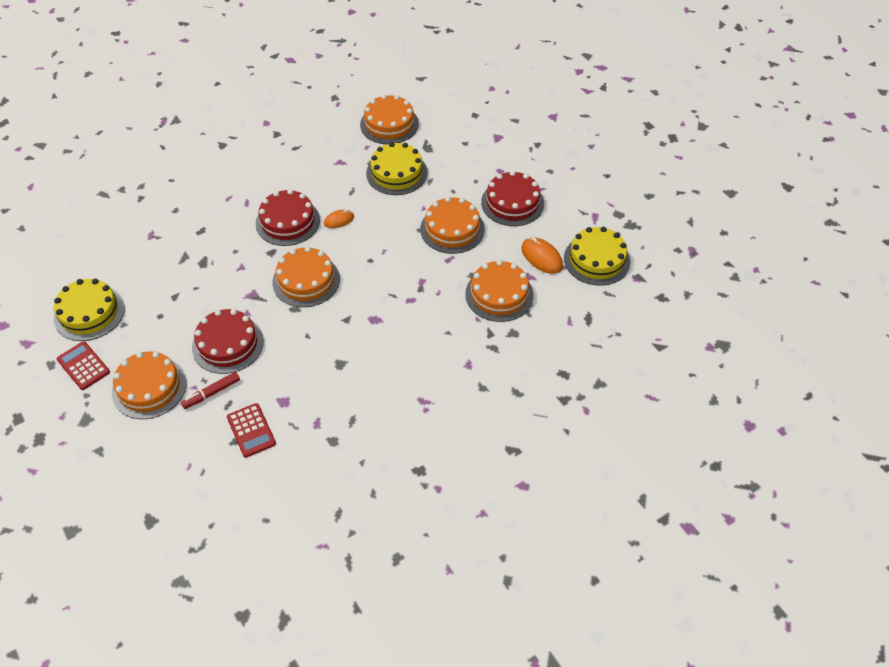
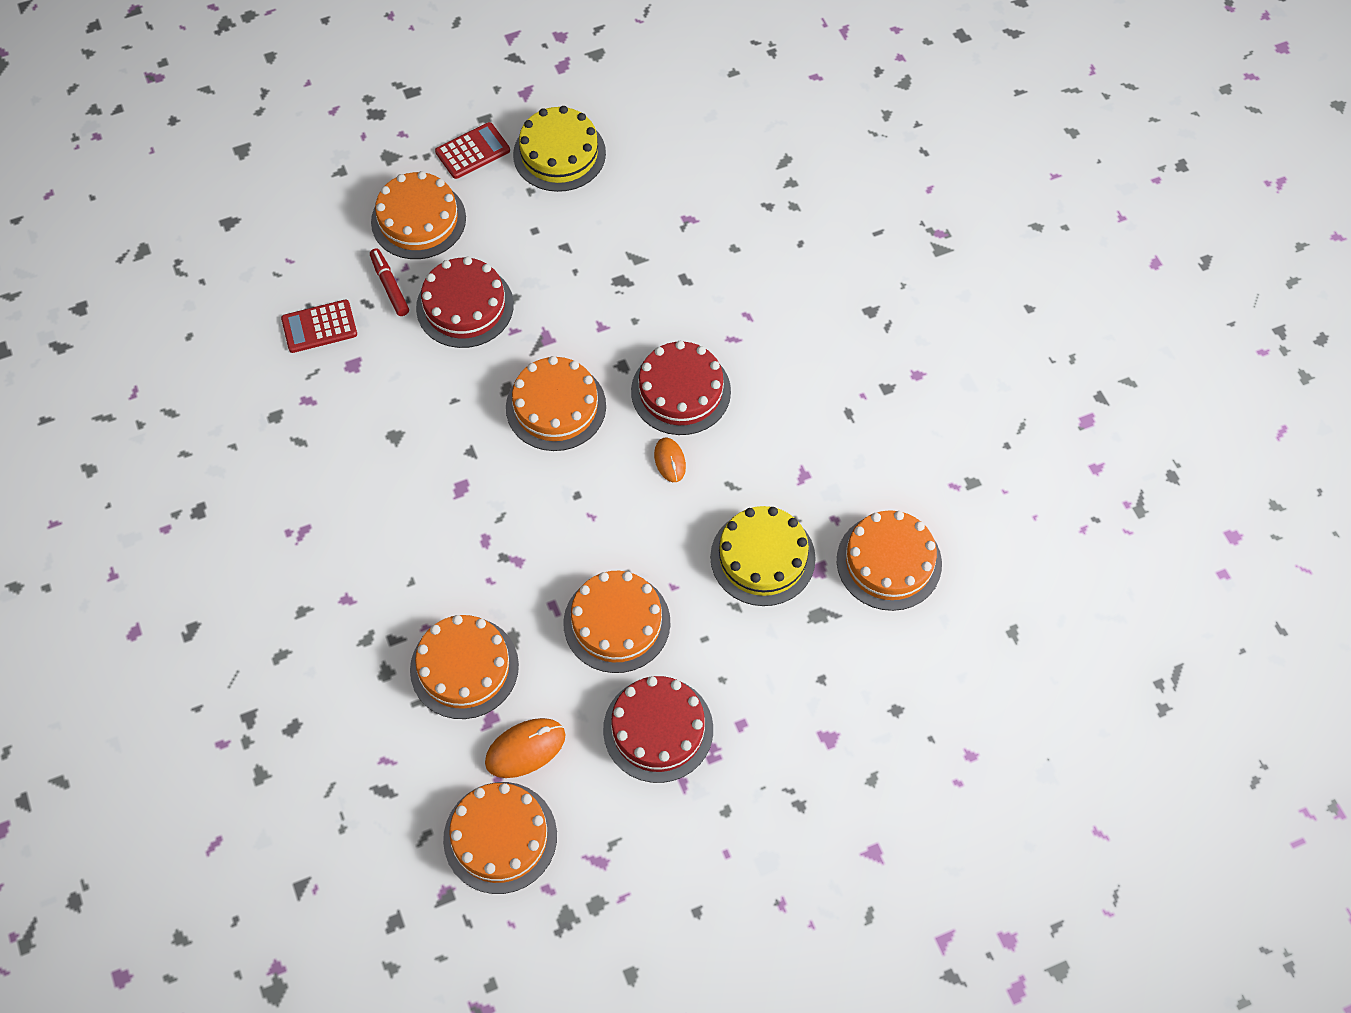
camera: 100 degrees right, 10 degrees up
yellow cake [564,227,630,285] -> orange cake [443,782,557,894]

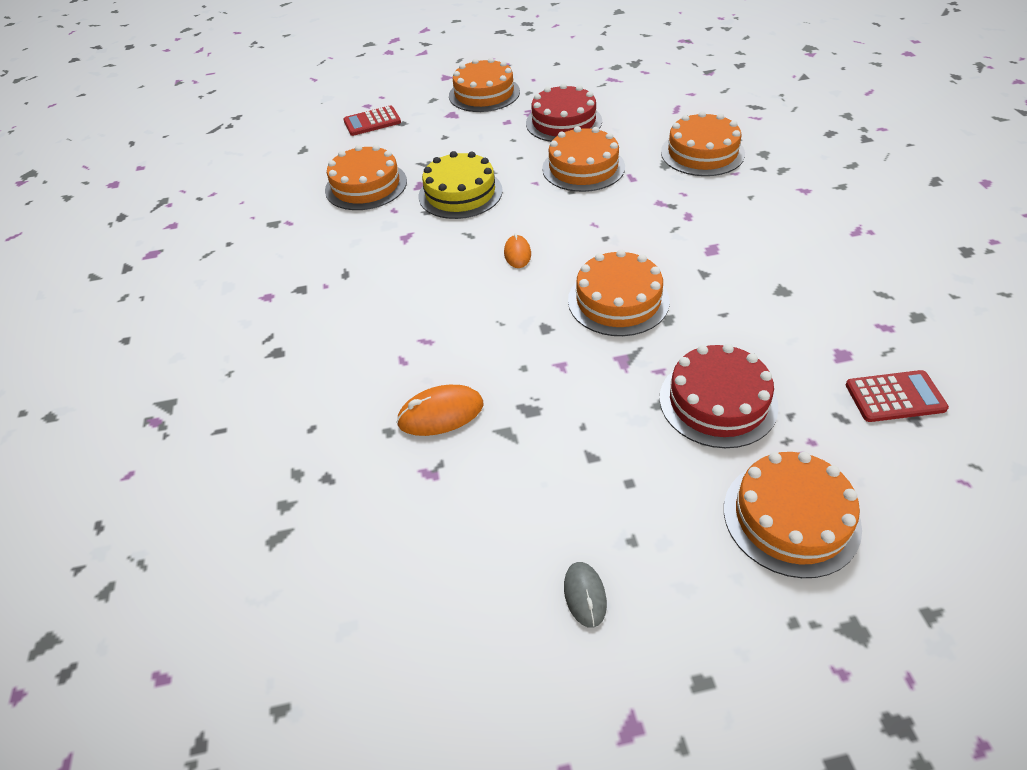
camera: 165 degrees left, 15 degrees down
red marker [370,249,409,316] -> none
red calculator [435,122,510,179] -> red calculator moved to [343,106,401,136]
orange cake [443,782,557,894] -> orange cake moved to [449,58,520,112]
orange mouse [485,718,566,778] -> orange mouse moved to [396,385,484,436]
yellow cake [513,106,606,192] -> grey mouse [564,562,607,628]
red cake [631,341,731,435] -> none

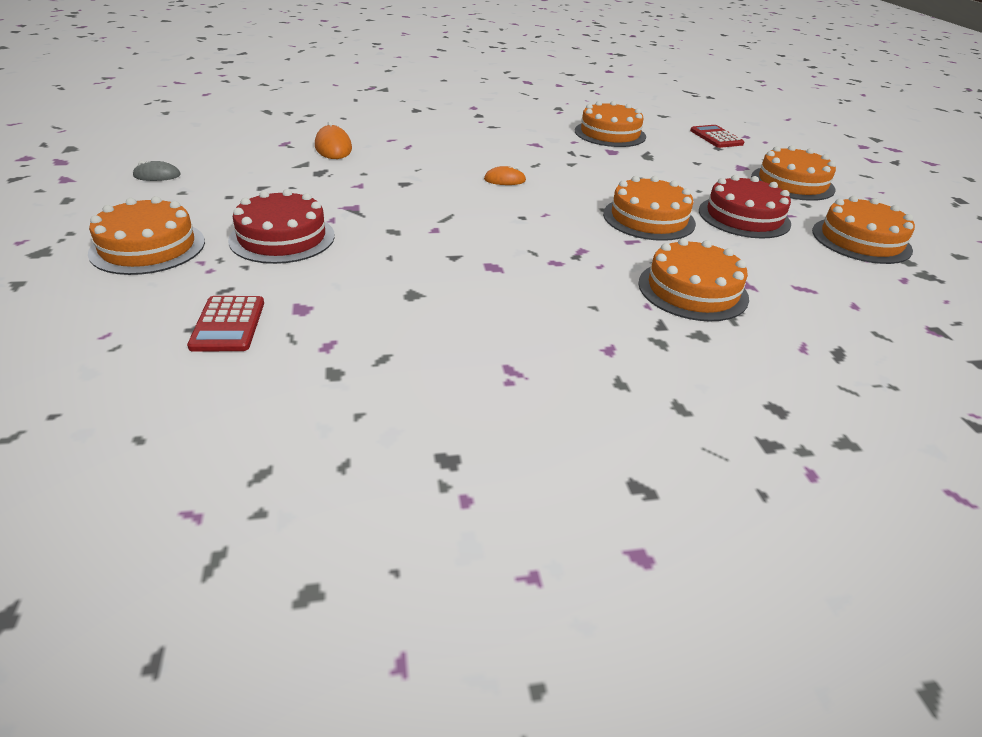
camera: 85 degrees right, 10 degrees down
yellow cake [419,151,503,219] -> none
orange cake [568,249,670,336] -> orange cake moved to [812,196,915,264]

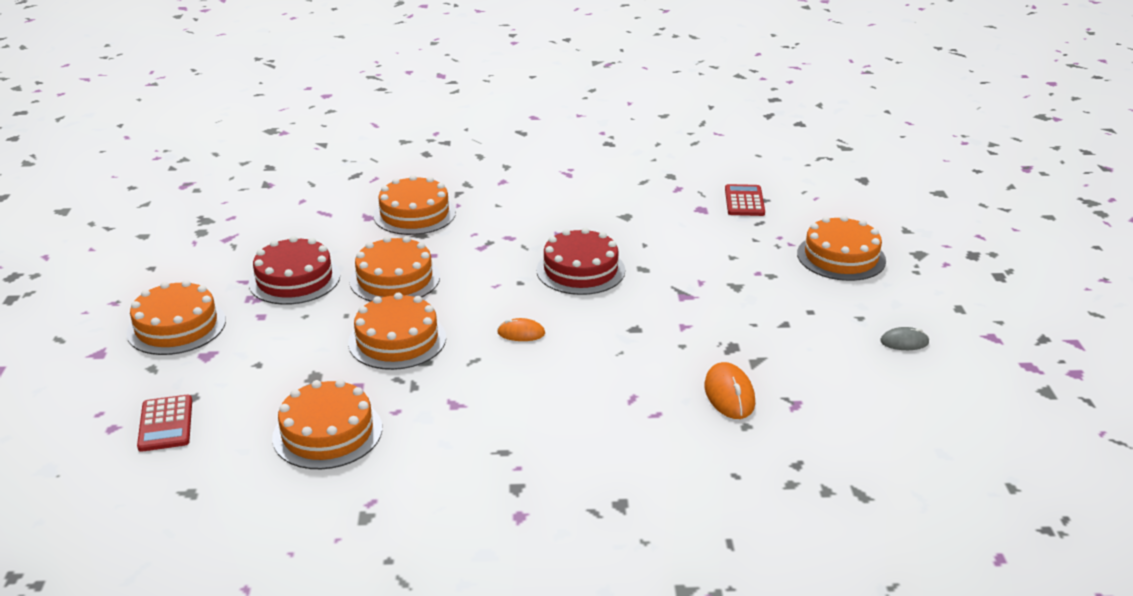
camera: 170 degrees left, 5 degrees down
red cake [228,189,335,264] -> red cake moved to [536,228,625,295]
orange cake [812,196,915,264] -> orange cake moved to [348,293,446,370]

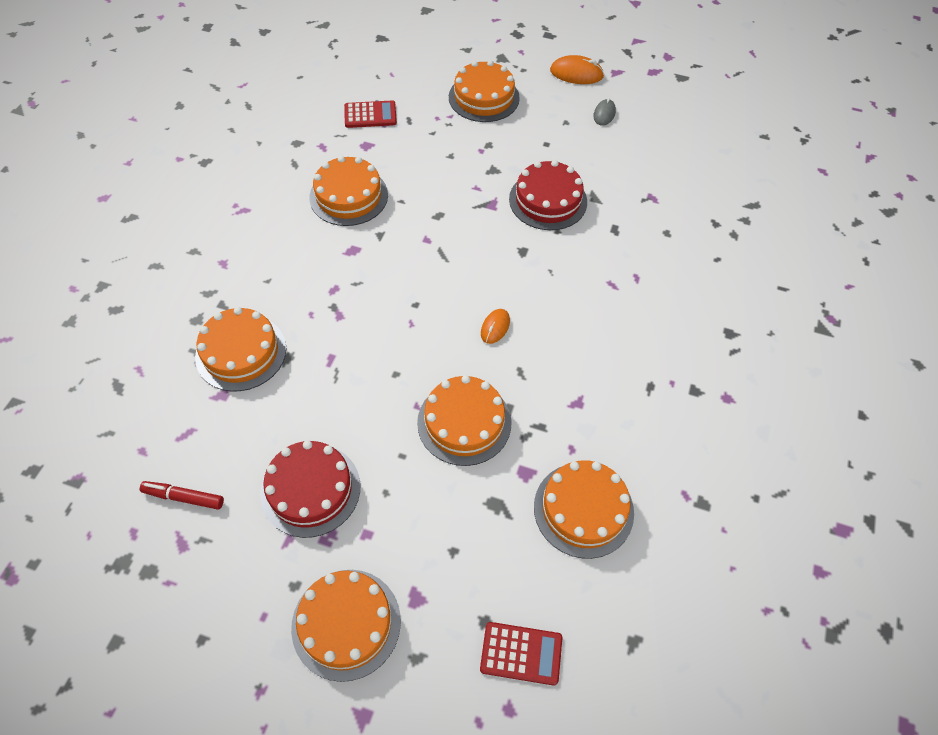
camera: 70 degrees left, 25 degrees up
orange cake [350,236,440,302] -> orange cake moved to [309,156,388,226]
red cake [536,228,625,295] -> red cake moved to [509,160,587,230]
orange mouse [704,362,755,419] -> orange mouse moved to [550,55,604,84]
red calculator [725,184,765,216] -> red calculator turned 150 degrees clockwise [344,101,397,128]
none -> red marker [140,481,224,510]

